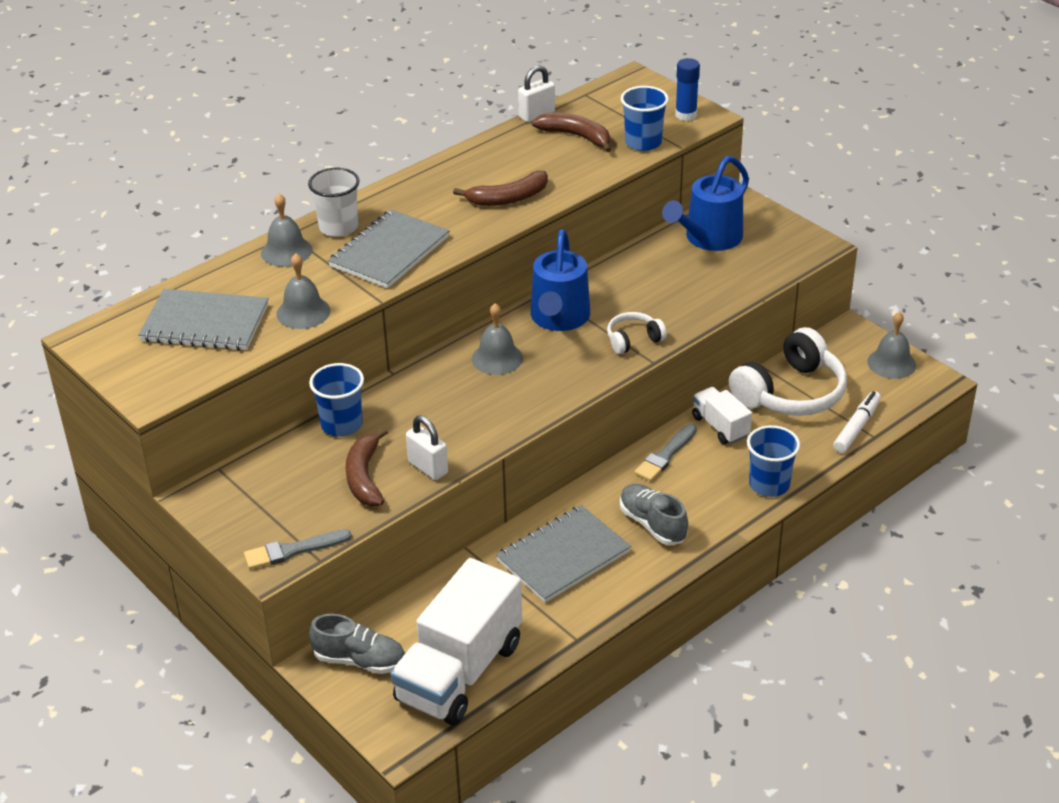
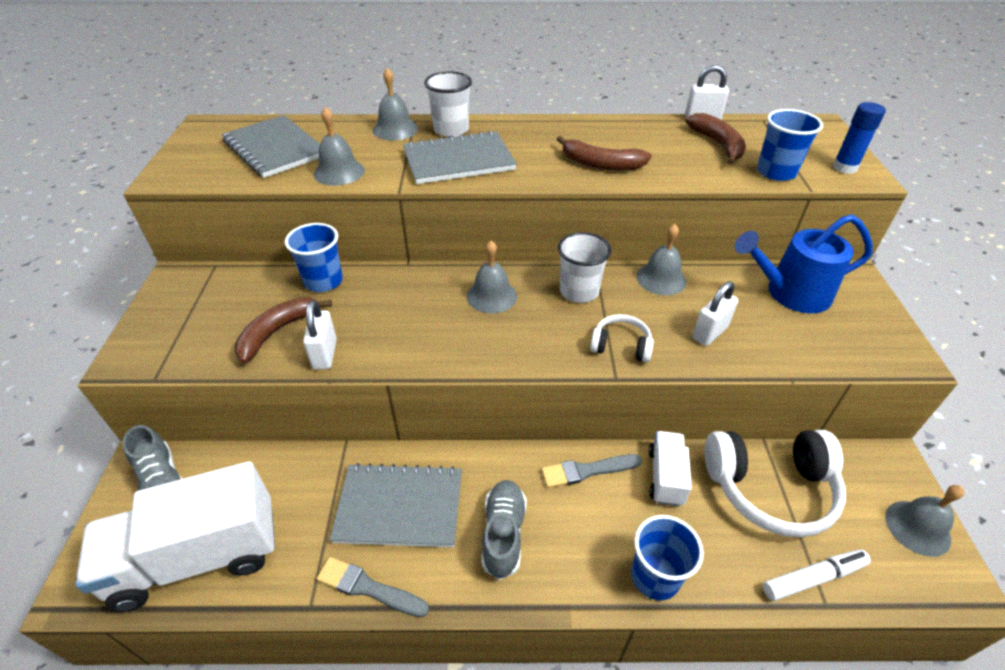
camera: 40 degrees right, 5 degrees up
grey brush [244,529,352,569] -> grey brush moved to [317,557,429,617]
blue watering can [531,229,590,331] -> white cup [558,232,611,303]
none -> grey bell [636,224,686,295]
none -> white padlock [692,281,738,346]

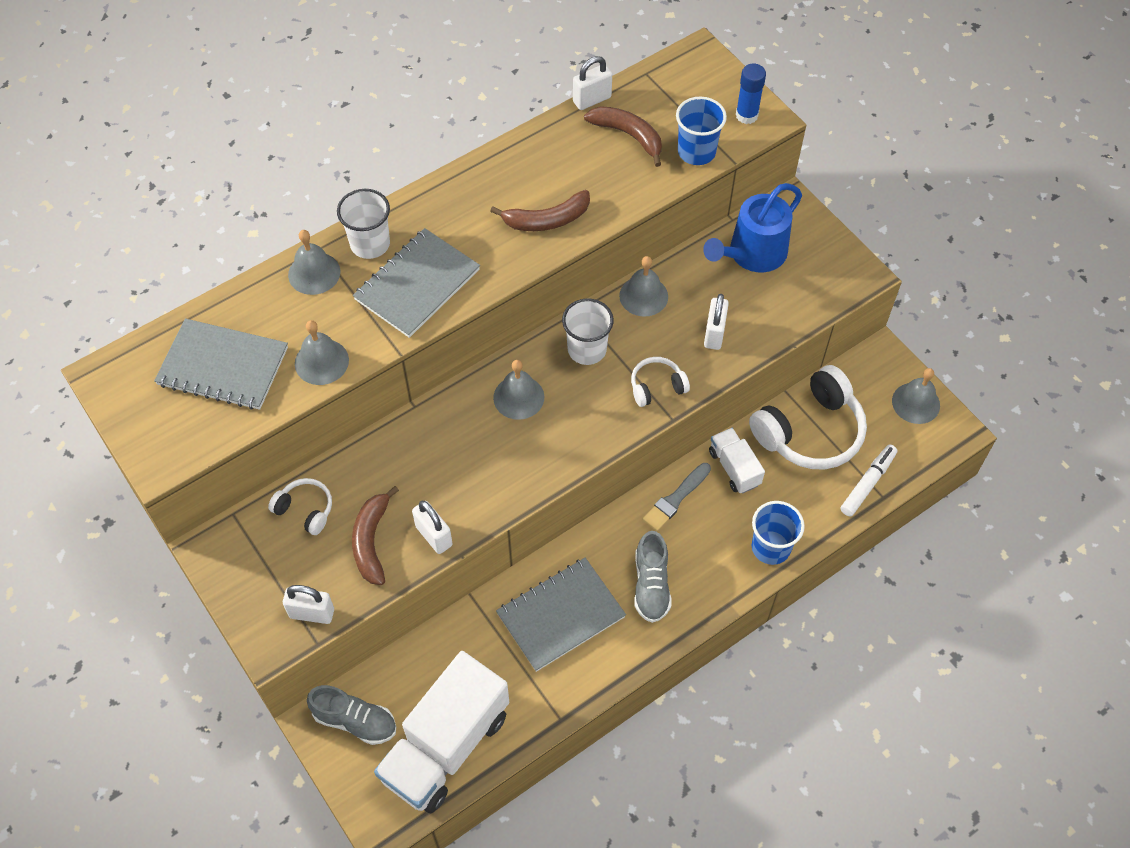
camera: 35 degrees left, 15 degrees up
blue cup [285,223,343,292] -> none
grey brush [317,557,429,617] -> none
grey shoe [482,480,527,580] -> grey shoe turned 150 degrees counterclockwise [634,531,671,623]
none -> white headphones [268,478,332,535]
none -> white padlock [283,585,334,624]

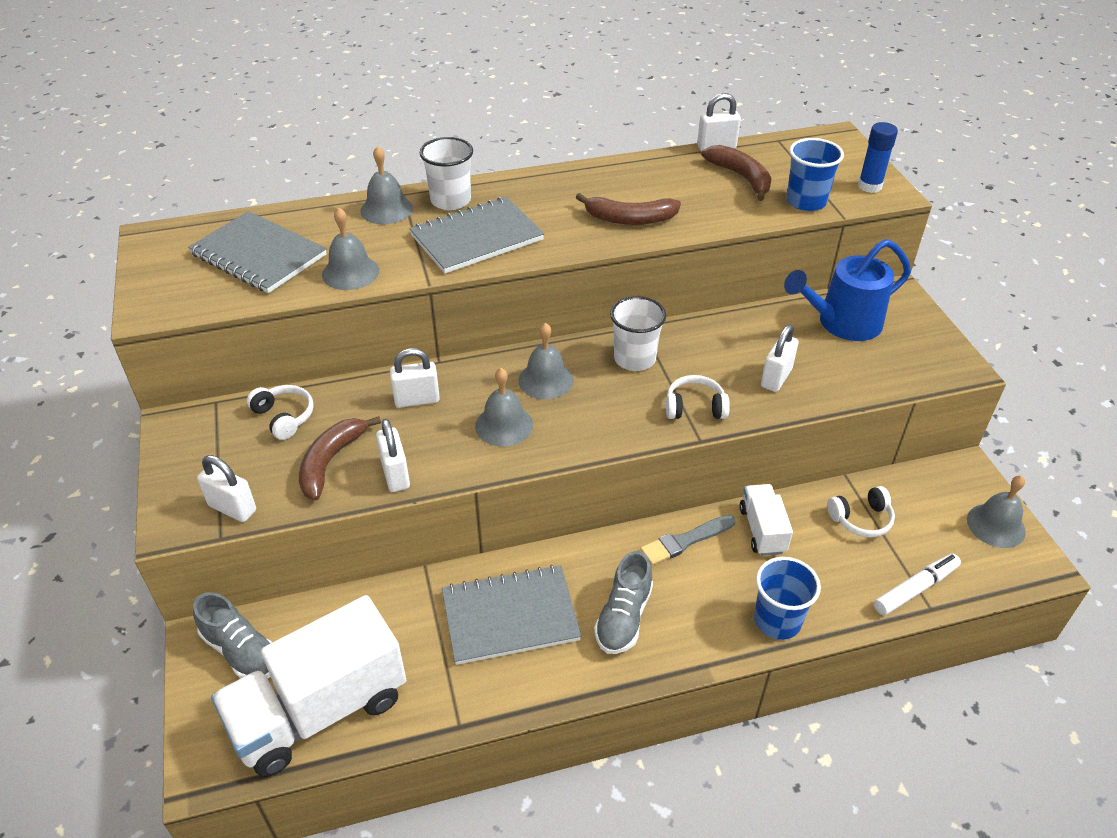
camera: 20 degrees right, 15 degrees down
grey bell [619,256,668,317] -> grey bell moved to [475,368,533,447]
white headphones [749,365,867,469] -> white headphones [827,486,895,538], size x0.49
none -> white padlock [390,348,440,408]

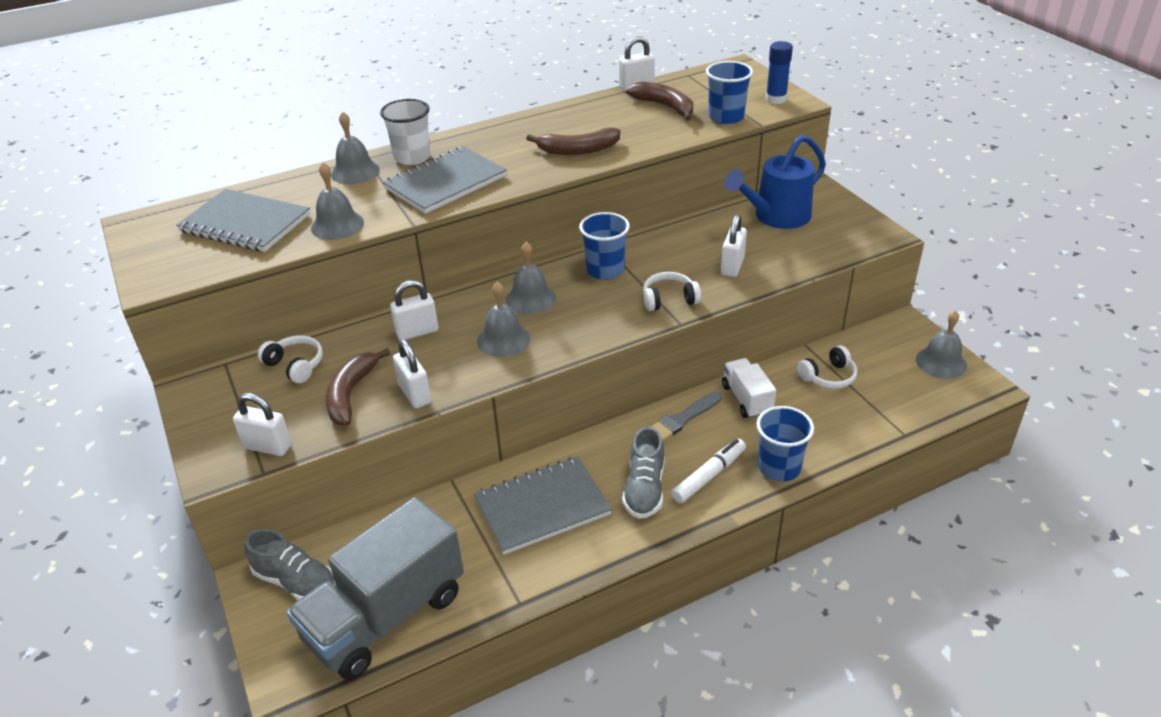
camera: 10 degrees left, 5 degrees down
white truck [211,595,406,777] -> grey truck [287,497,464,680]
white cup [610,296,666,371] -> blue cup [579,212,630,280]
white marker [874,553,961,615] -> white marker moved to [671,439,746,504]

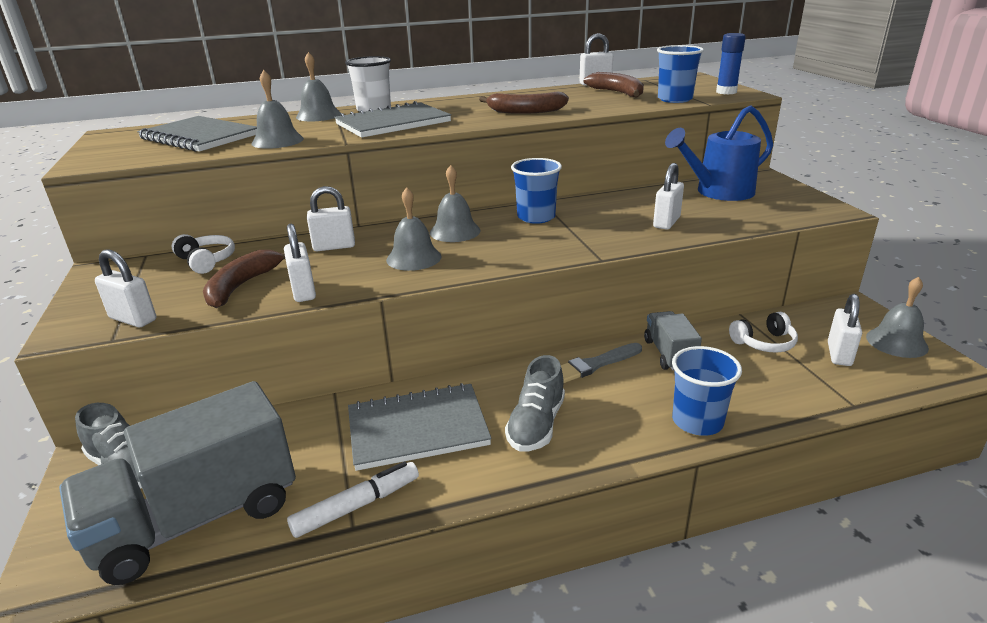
camera: 10 degrees right, 10 degrees down
white headphones [643,272,701,311] -> none
white marker [671,439,746,504] -> white marker moved to [287,461,419,538]
white truck [722,358,776,419] -> grey truck [644,311,702,371]
none -> white padlock [828,294,862,366]

